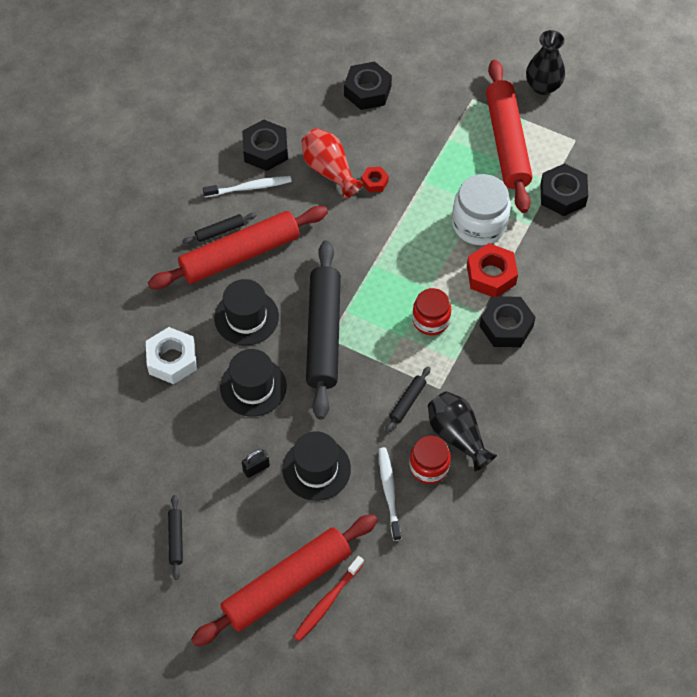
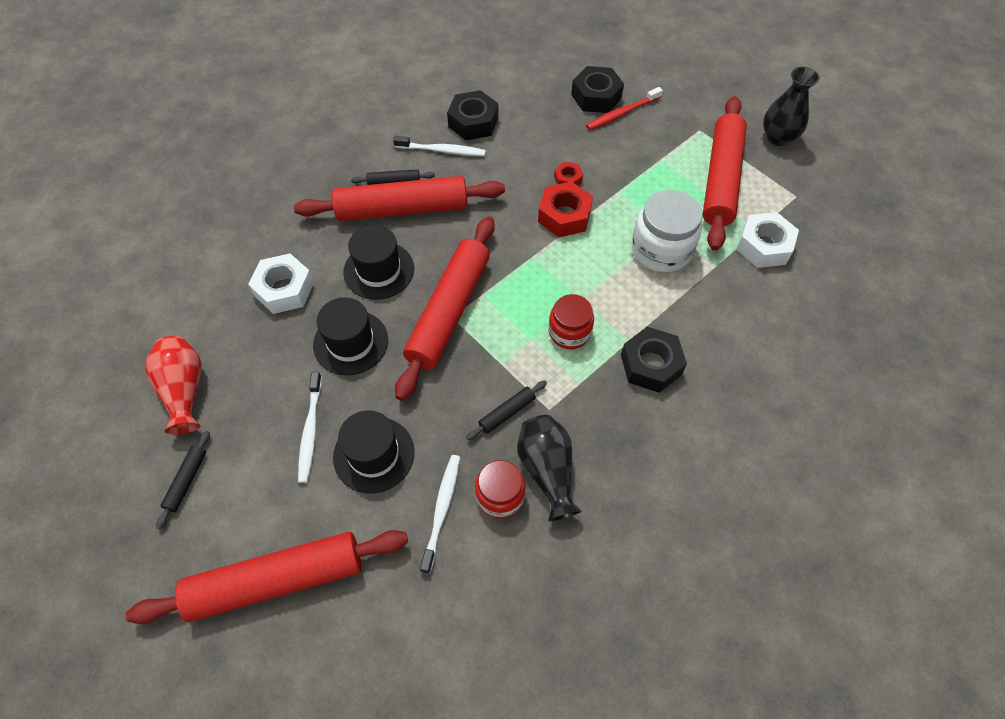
camera: 20 degrees right, 0 degrees up
black padlock [242,449,270,478] -> white toothbrush [298,372,322,483]
red toothbrush [293,556,364,642] -> red toothbrush moved to [586,87,663,130]
red vase [301,128,363,198] -> red vase moved to [145,336,202,435]
black rolling pin [306,240,341,420] -> red rolling pin [395,216,495,401]
red nut [467,243,518,297] -> red nut moved to [538,181,593,237]
black nut [540,163,588,216] -> white nut [736,212,799,268]

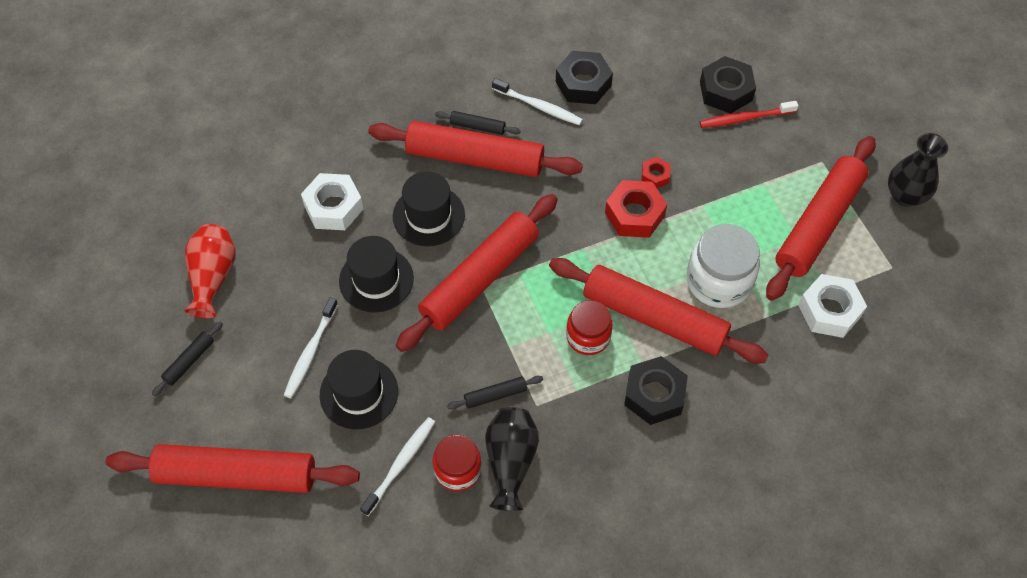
camera: 20 degrees right, 0 degrees up
none -> red rolling pin [549,258,769,363]

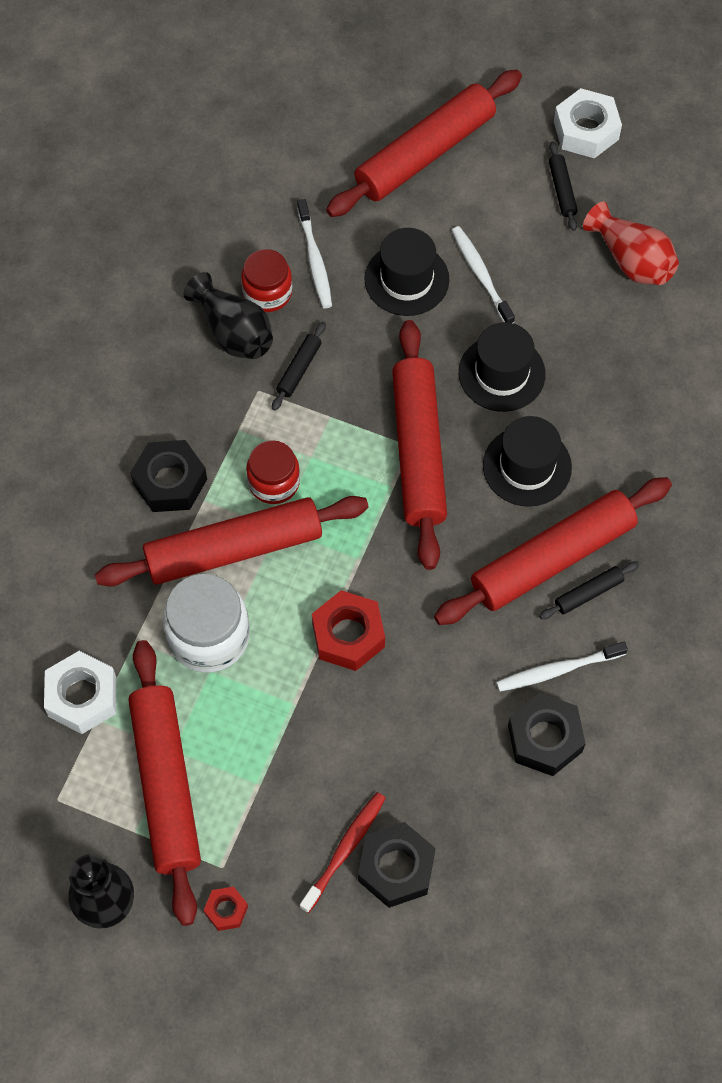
camera: 135 degrees right, 5 degrees up
white nut [301,173,363,230] -> white nut moved to [554,88,622,158]
red nut [641,157,671,188] -> red nut moved to [204,886,248,931]

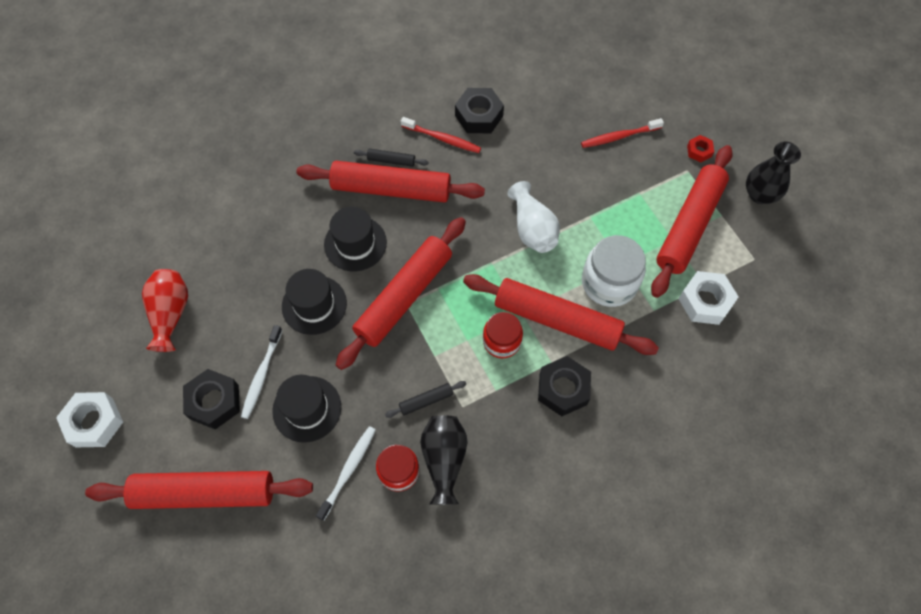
camera: 140 degrees left, 0 degrees up
red nut [312,590,385,671] -> white vase [507,181,560,253]
black nut [358,822,435,908] -> black nut moved to [183,369,240,429]
white toothbrush [496,642,628,692] -> red toothbrush [401,117,481,153]
black rolling pin [549,141,578,231] -> none

